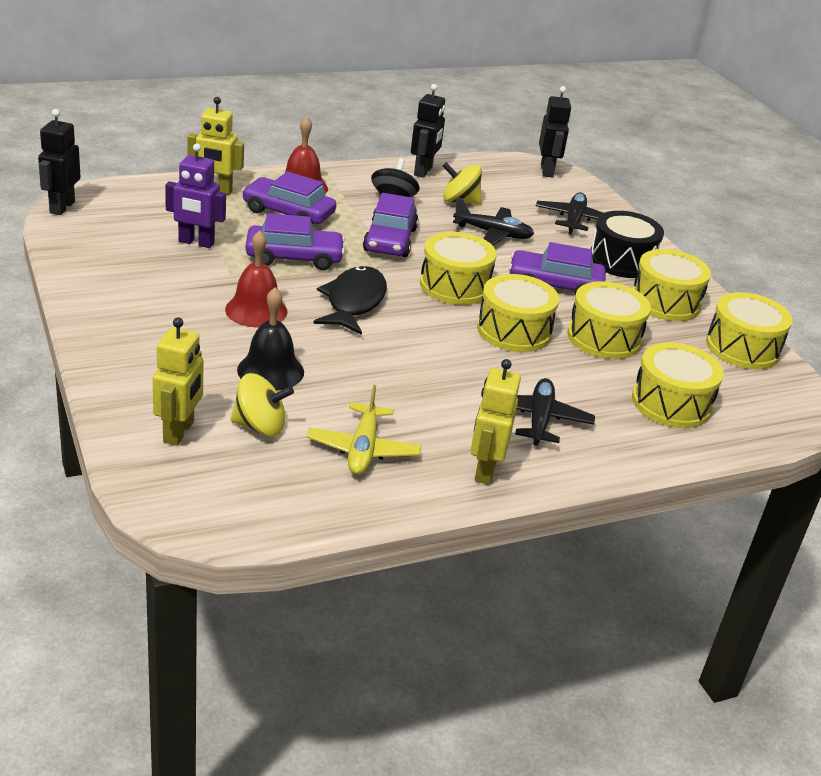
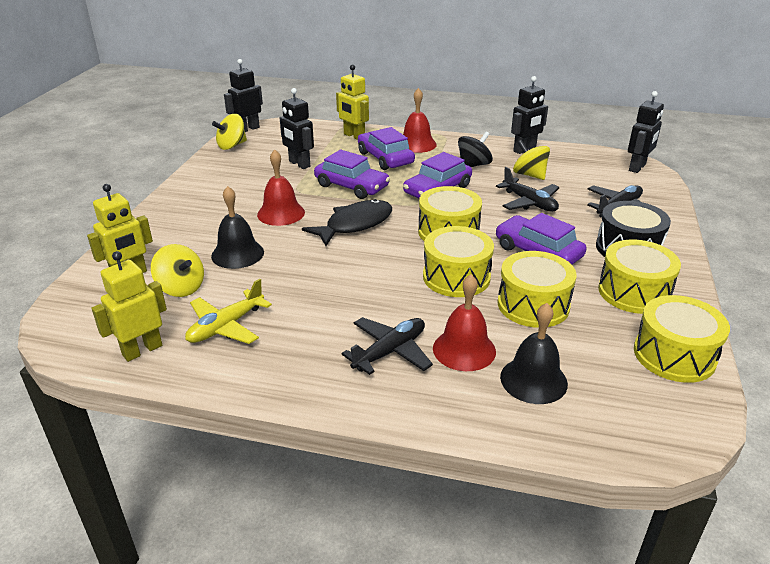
camera: 40 degrees right, 0 degrees up
purple robot [165,143,226,248] -> black robot [280,88,314,169]
yellow robot [471,359,521,485] -> yellow robot moved to [91,251,167,362]
yellow drum [632,342,724,428] -> black bell [500,303,568,404]
none -> yellow spinning top [212,114,247,150]
none -> red bell [433,274,496,371]

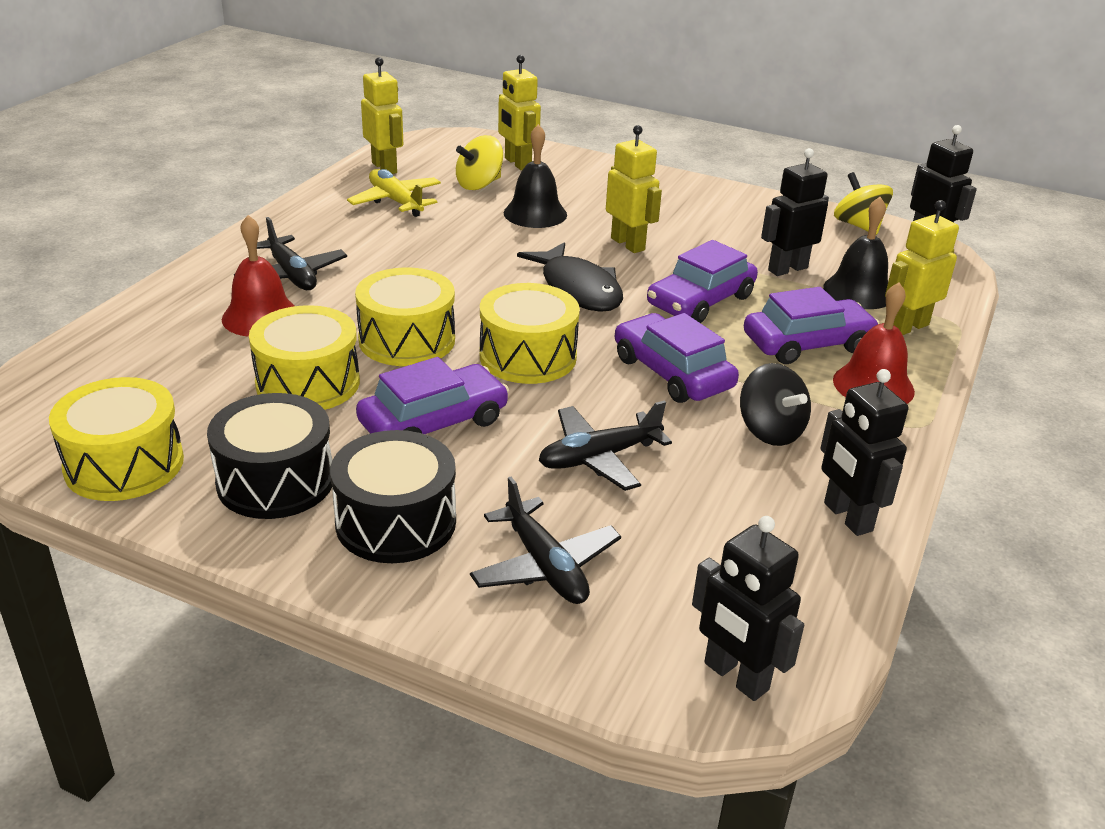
camera: 100 degrees right, 0 degrees up
red bell [257,150,305,226] -> yellow robot [606,125,662,253]
black bell [500,303,568,404] -> black bell moved to [823,197,888,309]
yellow spinning top [513,140,550,180] -> none
yellow drum [598,240,681,314] -> black drum [207,393,332,519]

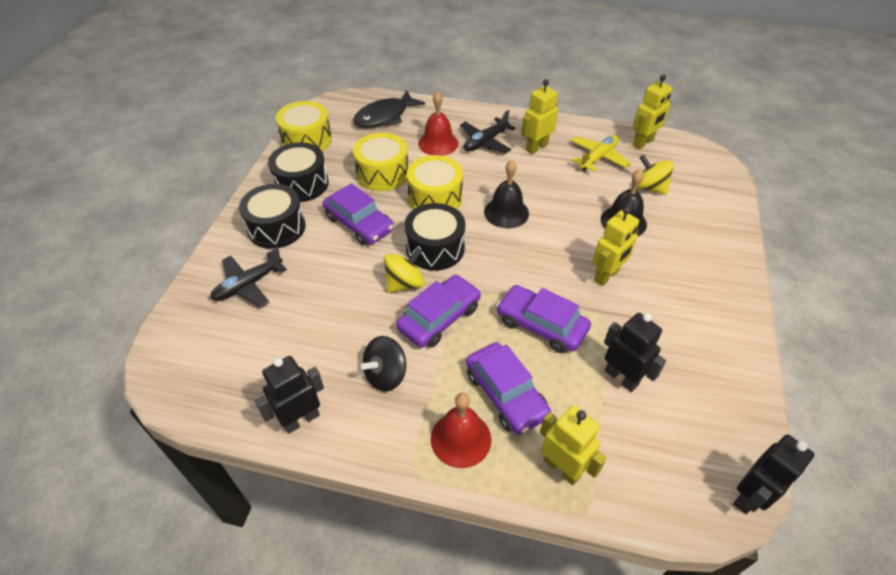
camera: 80 degrees right, 15 degrees up
yellow drum [480,283,580,384] -> black drum [404,203,465,271]
yellow robot [498,55,541,170] -> yellow robot moved to [521,79,558,154]
black fish [517,242,623,312] -> black fish moved to [353,90,425,128]
black plane [539,401,672,491] -> none
black robot [692,516,804,701] -> none
black bell [823,197,888,309] -> black bell moved to [484,160,529,228]
yellow spinning top [834,172,893,235] -> yellow spinning top moved to [384,248,425,293]

